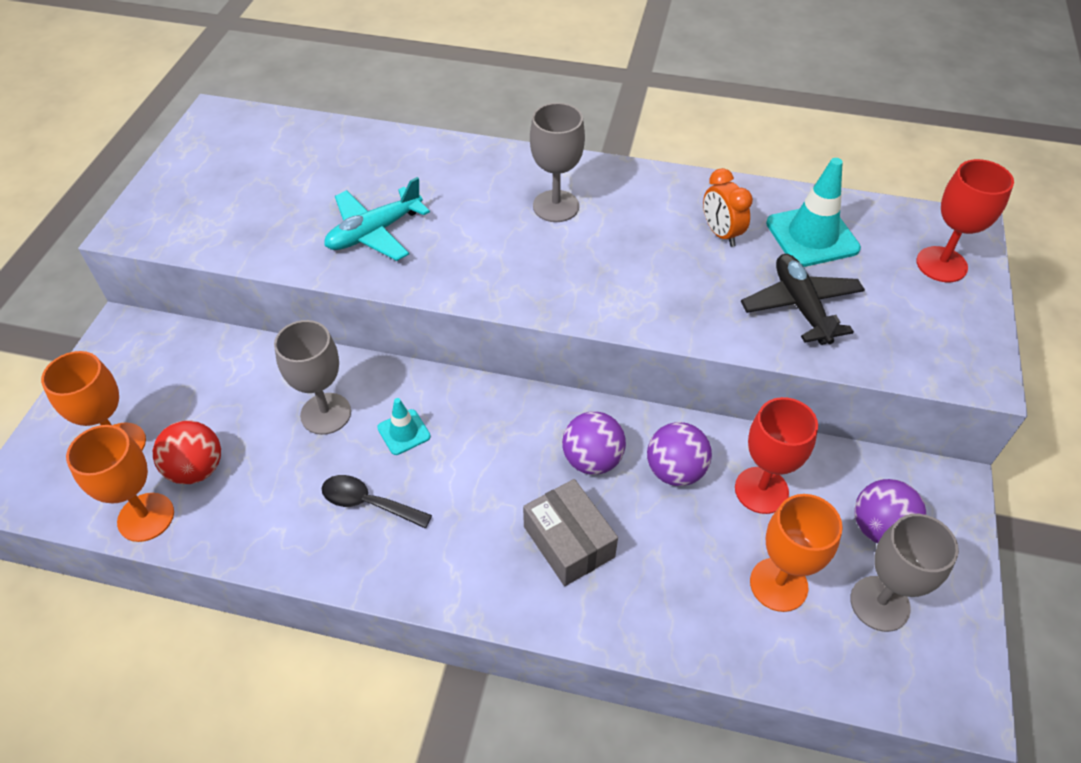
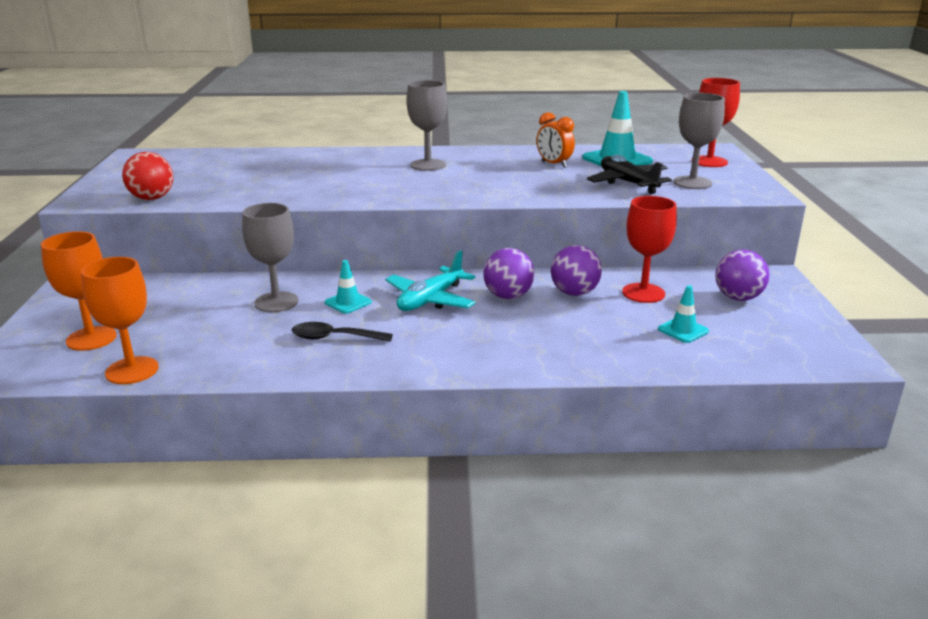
camera: 15 degrees left, 25 degrees down
red ball [153,421,221,484] -> red ball moved to [122,152,173,200]
turquoise plane [324,177,430,261] -> turquoise plane moved to [385,250,476,311]
grey box [523,479,618,586] -> none
orange goblet [750,494,843,612] -> turquoise traffic cone [658,285,709,343]
grey goblet [850,514,959,632] -> grey goblet moved to [673,93,725,189]

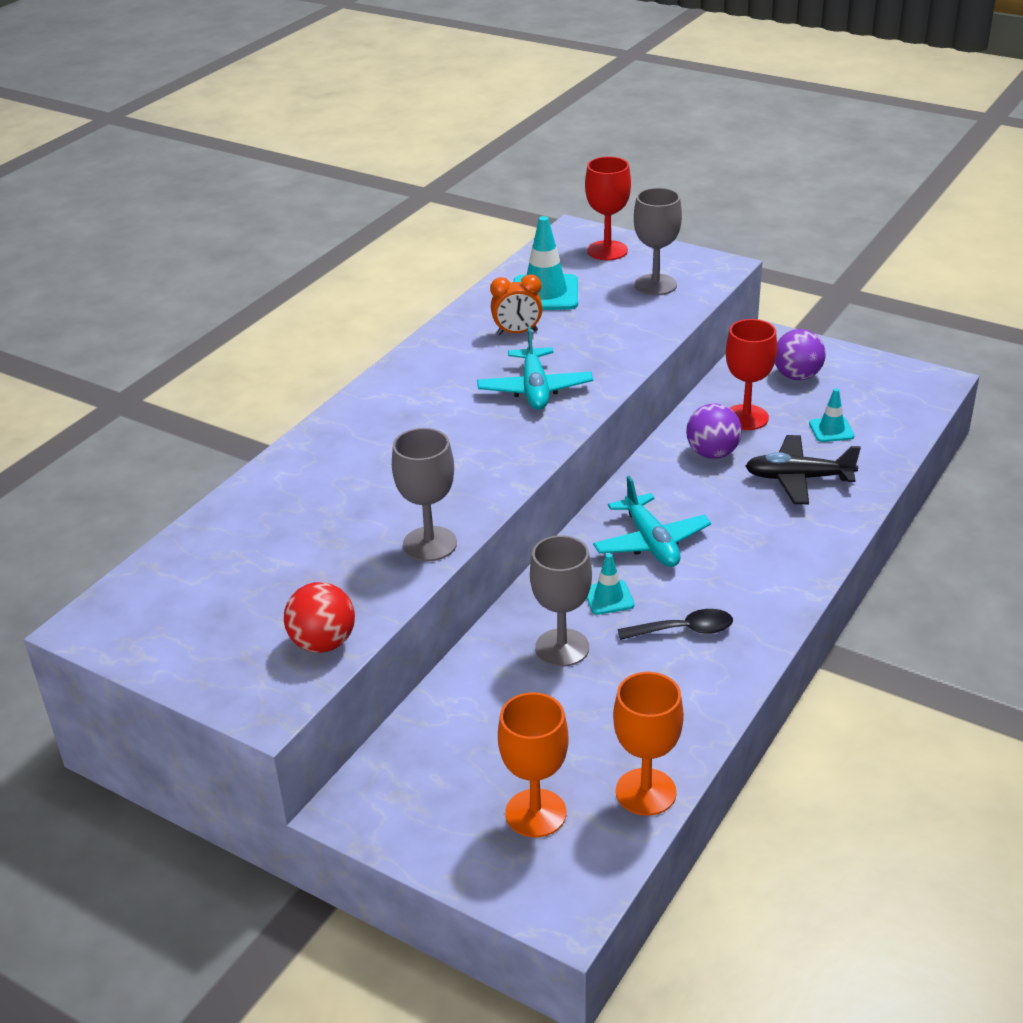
camera: 55 degrees left, 10 degrees up
black spoon [292,322,393,342] -> black spoon turned 135 degrees counterclockwise [617,609,733,640]
grey goblet [407,80,447,171] -> grey goblet moved to [392,428,457,561]
purple ball [483,248,534,299] -> none
black plane [587,155,672,194] -> black plane moved to [745,435,861,504]
none -> turquoise plane [477,327,593,410]

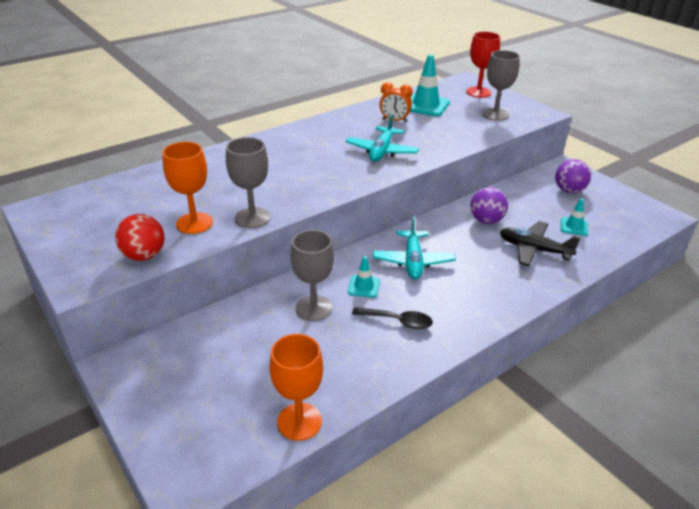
camera: 20 degrees right, 0 degrees up
orange goblet [498,692,569,838] -> orange goblet moved to [162,142,213,234]
red goblet [726,319,777,430] -> none

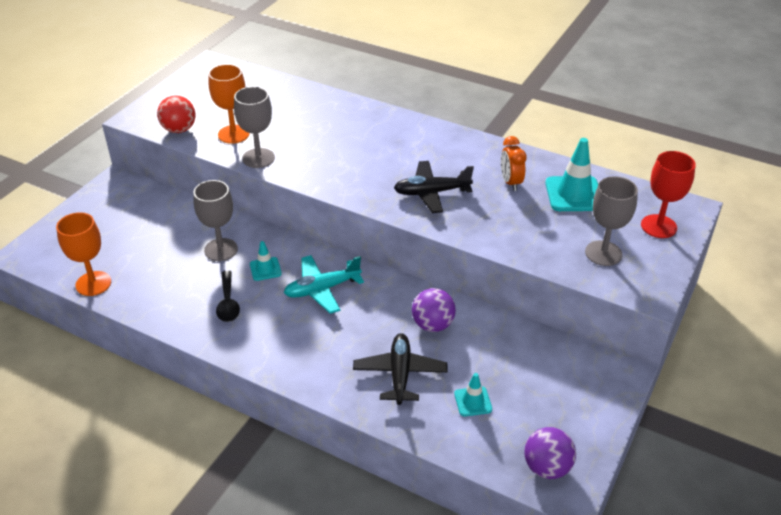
camera: 65 degrees right, 5 degrees up
turquoise plane [346,113,419,162] -> black plane [394,161,474,213]
purple ball [555,159,591,193] -> purple ball moved to [524,427,576,479]

